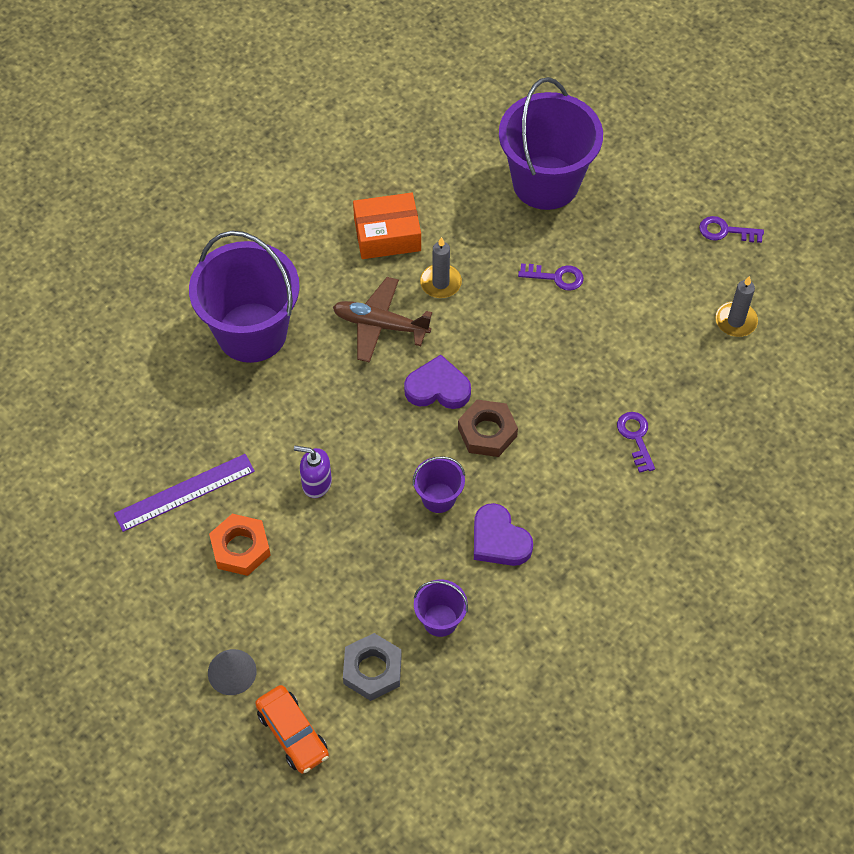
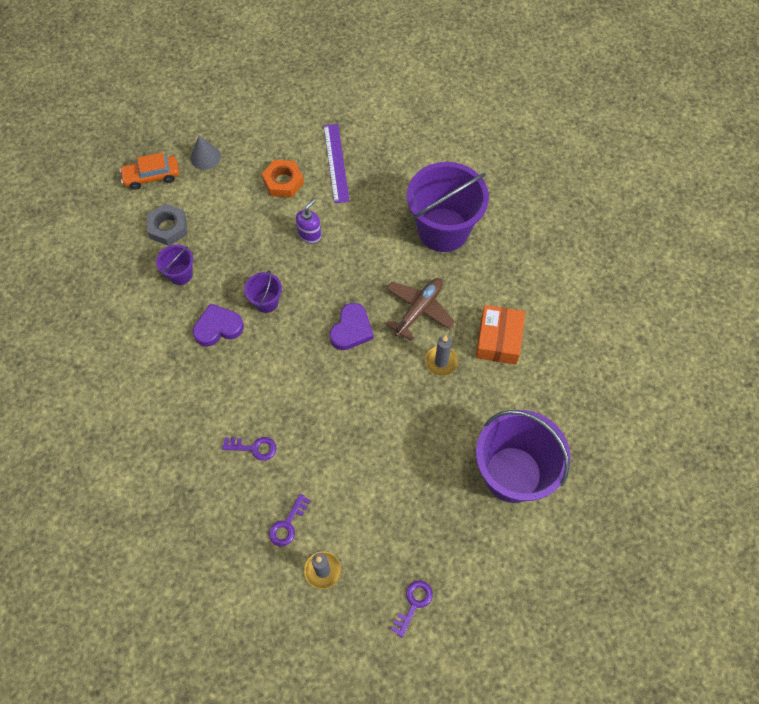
camera: 110 degrees right, 5 degrees up
brown nut [458,400,518,457] -> none
purple key [518,263,584,291] -> purple key moved to [269,494,311,547]

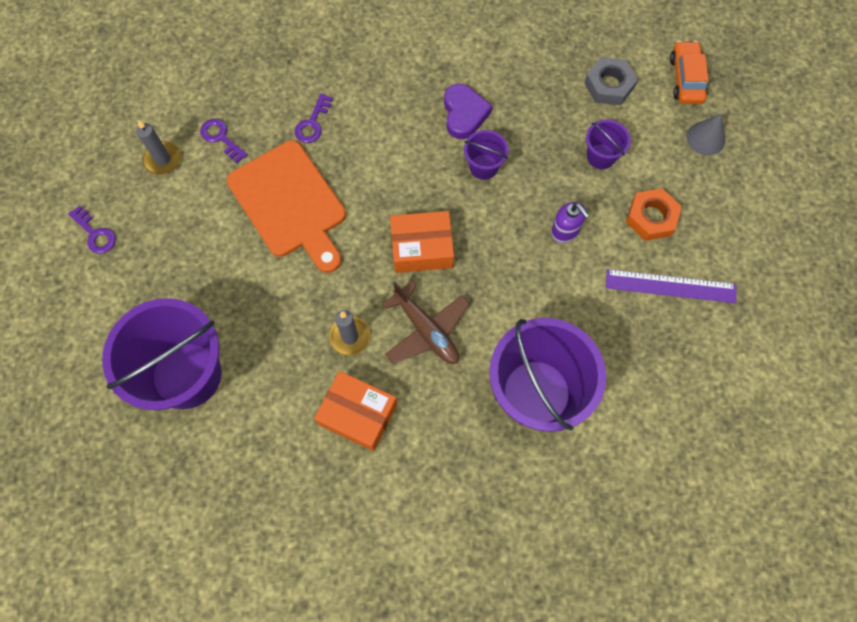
camera: 105 degrees right, 5 degrees up
purple bucket [156,245,193,285] -> purple bucket moved to [586,120,631,169]
purple heart [329,303,373,350] -> orange box [390,211,454,273]
none -> orange cutting board [227,140,346,273]

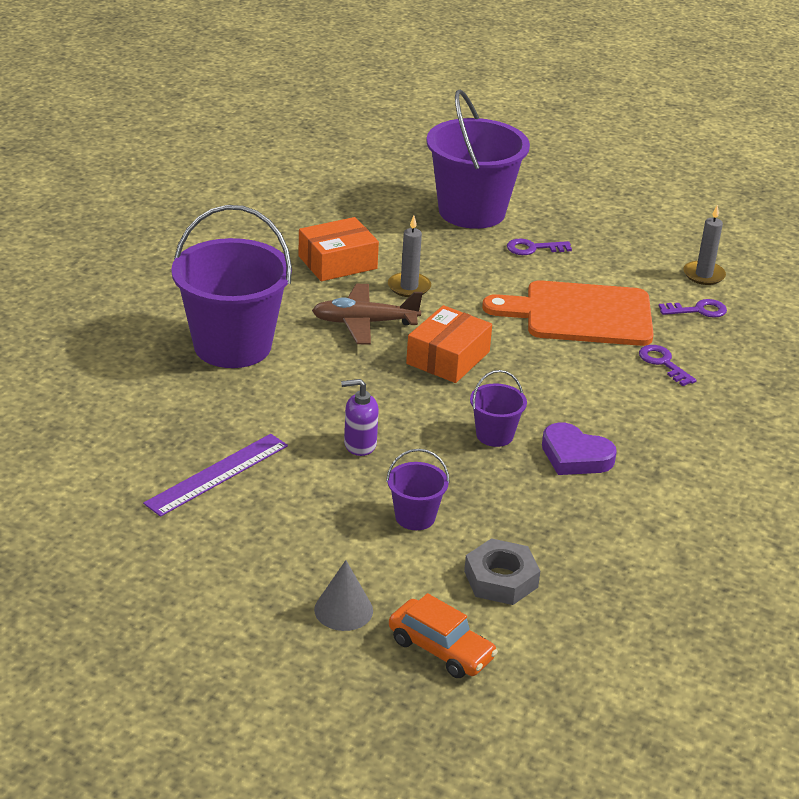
camera: 125 degrees right, 35 degrees down
purple key [68,205,116,254] -> purple key moved to [507,239,572,255]
orange nut [626,188,682,241] -> none

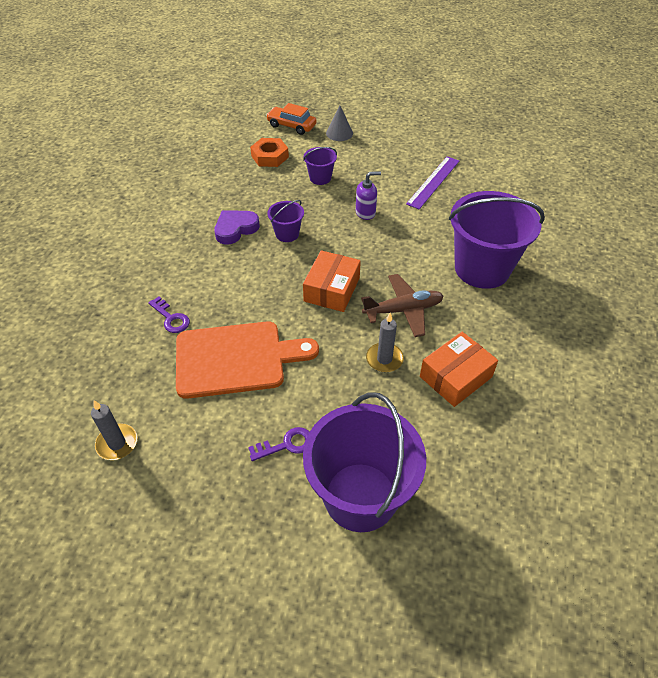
camera: 170 degrees right, 15 degrees up
grey nut [464,538,540,605] -> orange nut [250,138,289,167]
purple heart [542,422,617,475] -> purple heart turned 60 degrees counterclockwise [214,210,260,245]
purple key [659,299,727,317] -> none

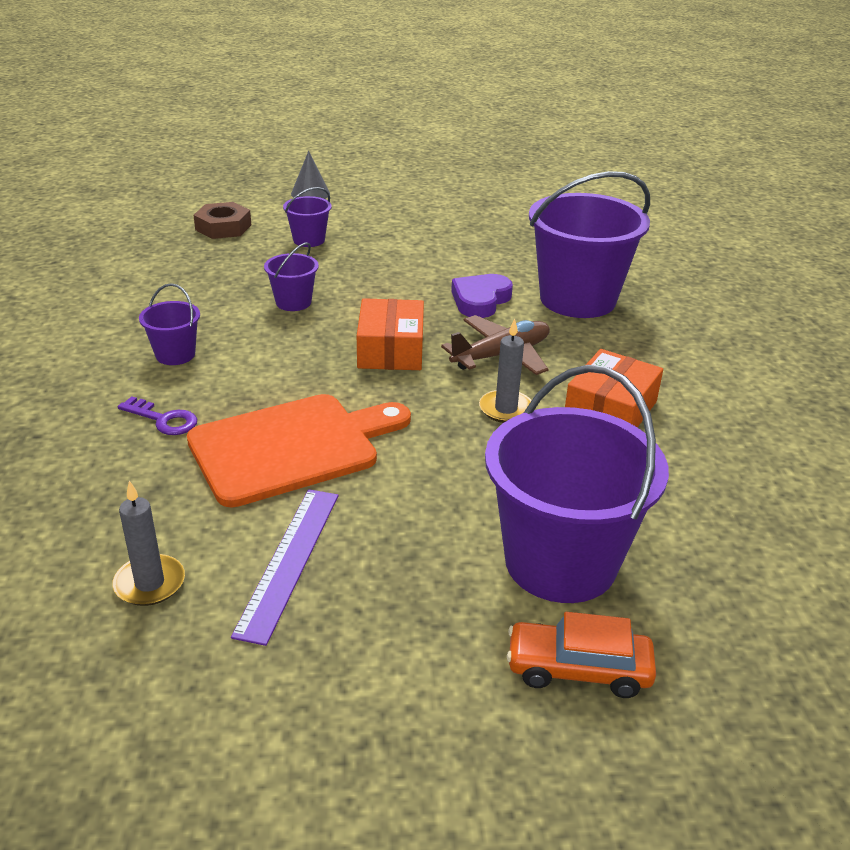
camera: 20 degrees left, 15 degrees down
purple heart [214,210,260,245] -> purple heart moved to [451,274,513,318]
purple key [248,427,309,461] -> none
orange nut [250,138,289,167] -> brown nut [193,202,251,239]
orange car [266,103,317,135] -> orange car moved to [507,612,656,698]
purple soap dispenser [356,171,381,220] -> none
purple ruler [406,156,459,209] -> purple ruler moved to [231,489,338,646]
none -> purple bucket [139,283,200,365]

